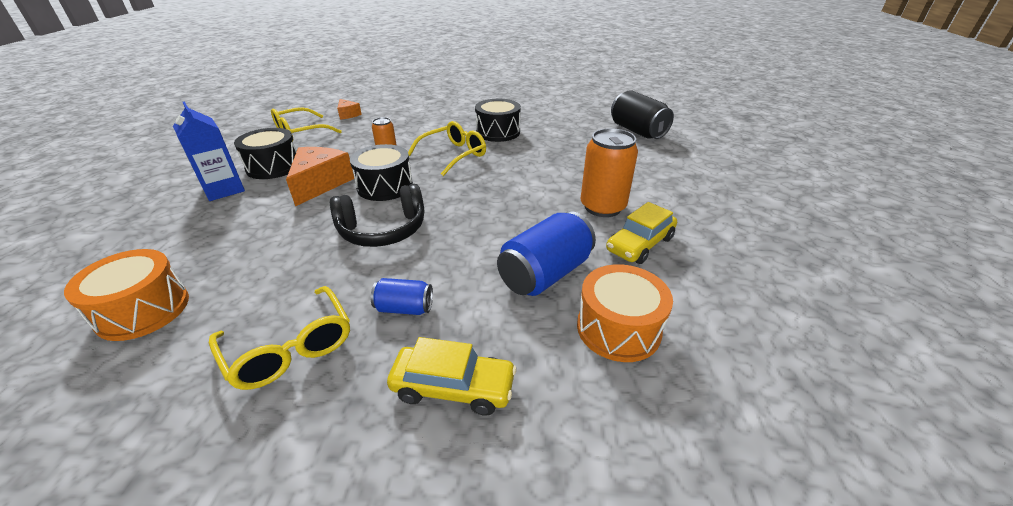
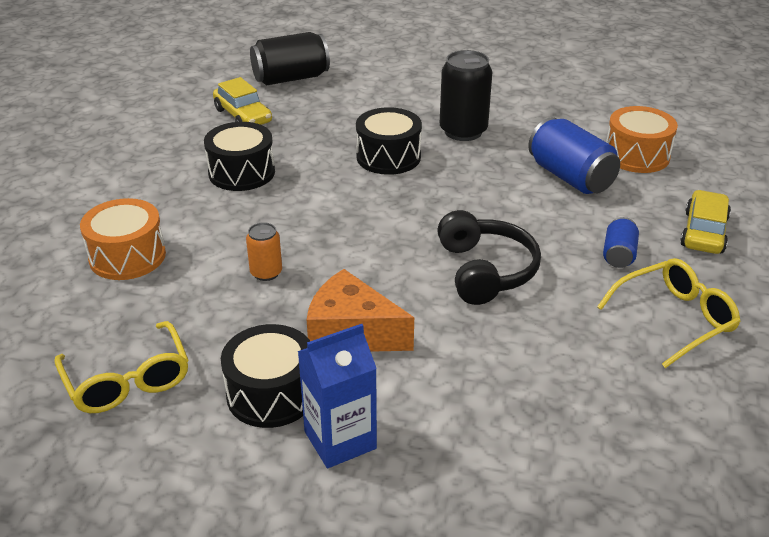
camera: 80 degrees left, 0 degrees up
orange drum [64,249,189,341] -> orange drum moved to [80,198,166,280]
orange cheese [337,99,362,120] -> none
black drum [350,144,413,201] -> black drum moved to [356,107,422,175]
yellow glasses [408,121,486,176] -> none
orange can [580,128,638,217] -> black can [440,50,492,141]
yellow car [606,202,677,264] -> yellow car moved to [213,77,272,125]

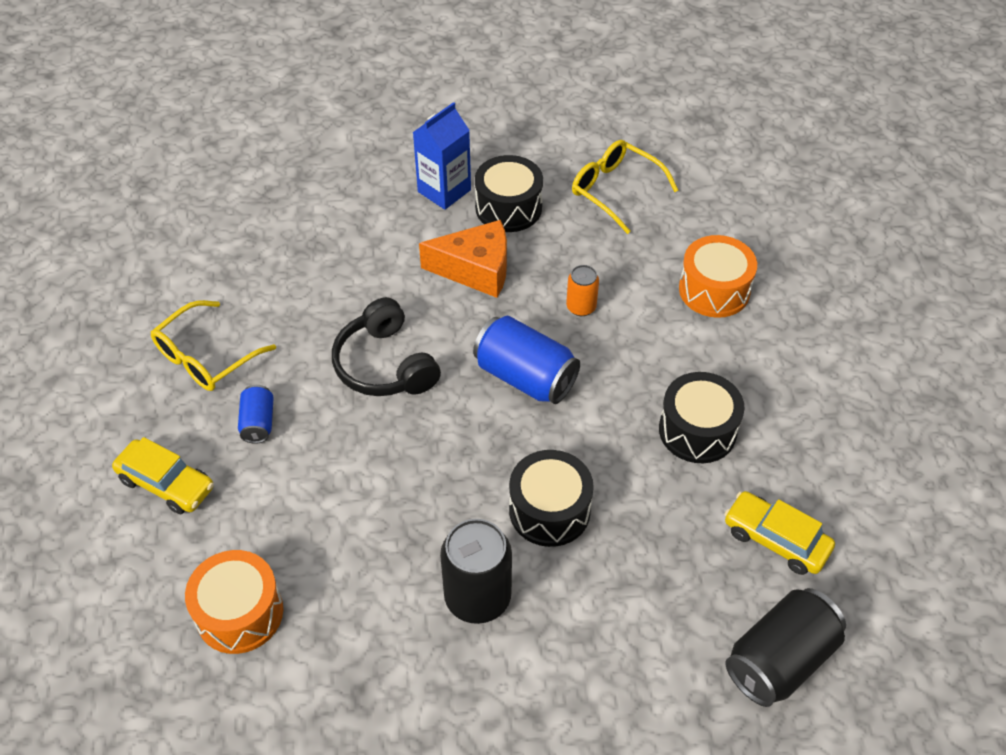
camera: 160 degrees right, 15 degrees up
blue can [528,117,620,194] -> blue can moved to [473,316,580,404]
yellow car [680,190,731,254] -> yellow car turned 60 degrees counterclockwise [112,437,214,514]

